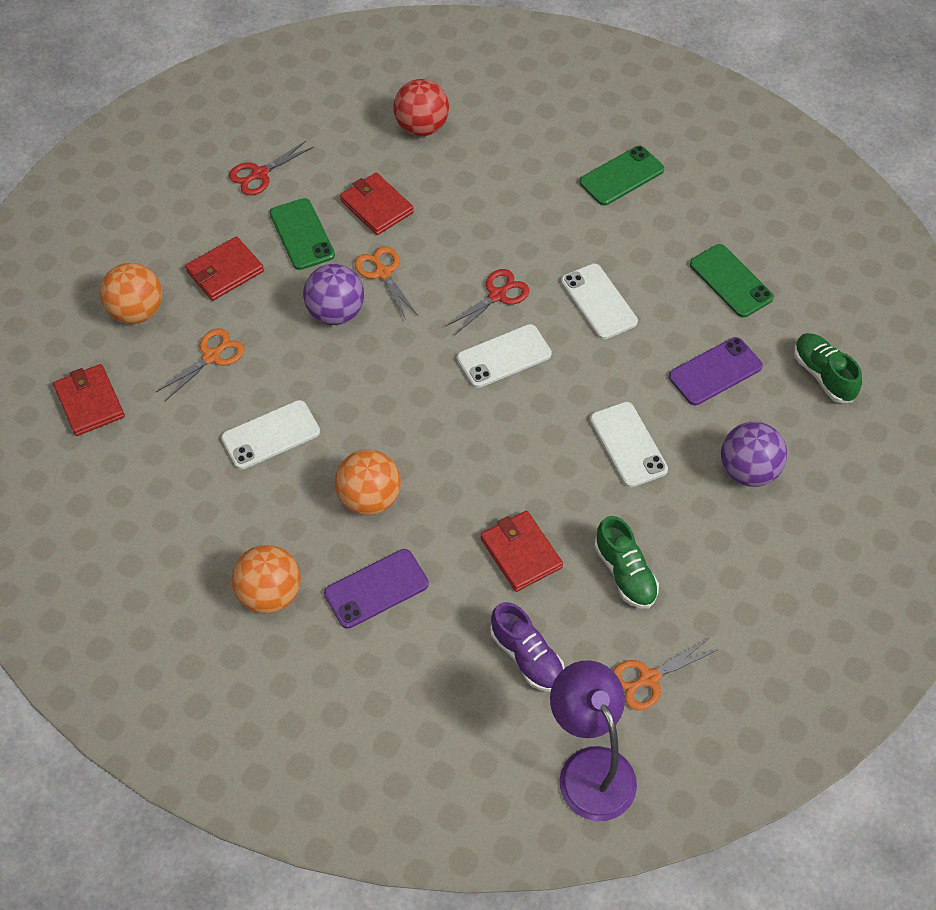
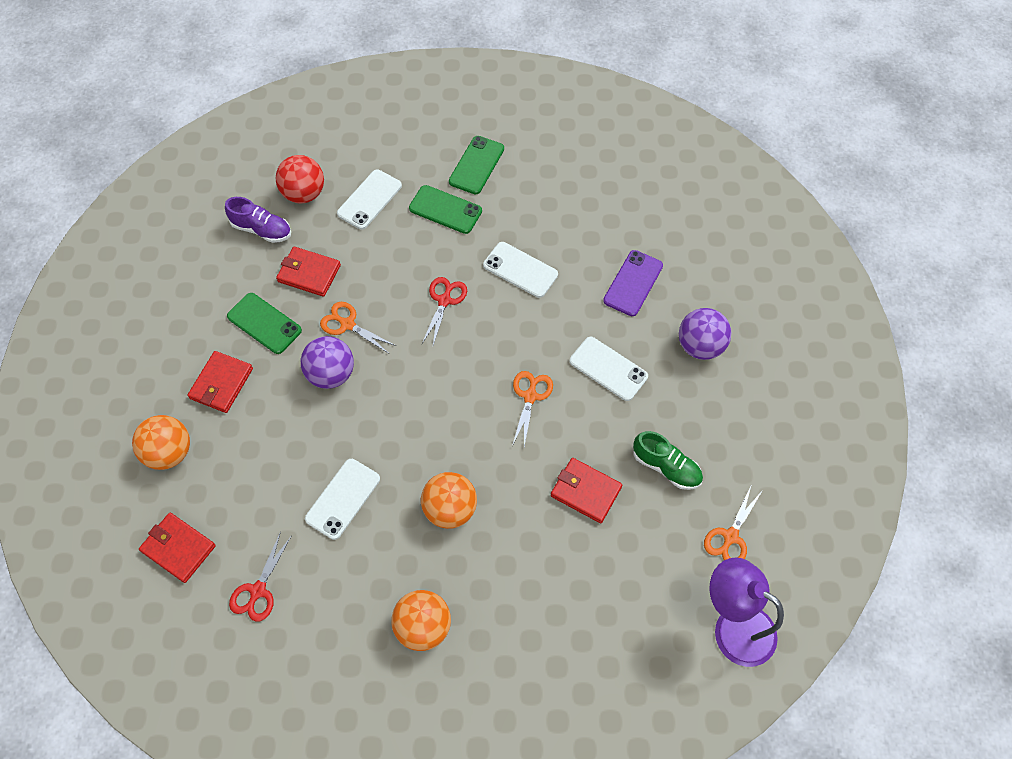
camera: 30 degrees left, 5 degrees up
orange scissors [156,328,245,401] -> orange scissors moved to [512,371,553,447]
red scissors [229,141,313,195] -> red scissors moved to [229,531,292,622]
purple phone [324,549,429,629] -> none
white phone [457,324,552,388] -> white phone moved to [337,169,402,230]
purple shoe [490,602,564,692] -> purple shoe moved to [225,197,291,243]
green phone [690,244,774,318] -> green phone moved to [409,185,482,234]
green shoe [794,333,862,403] -> none

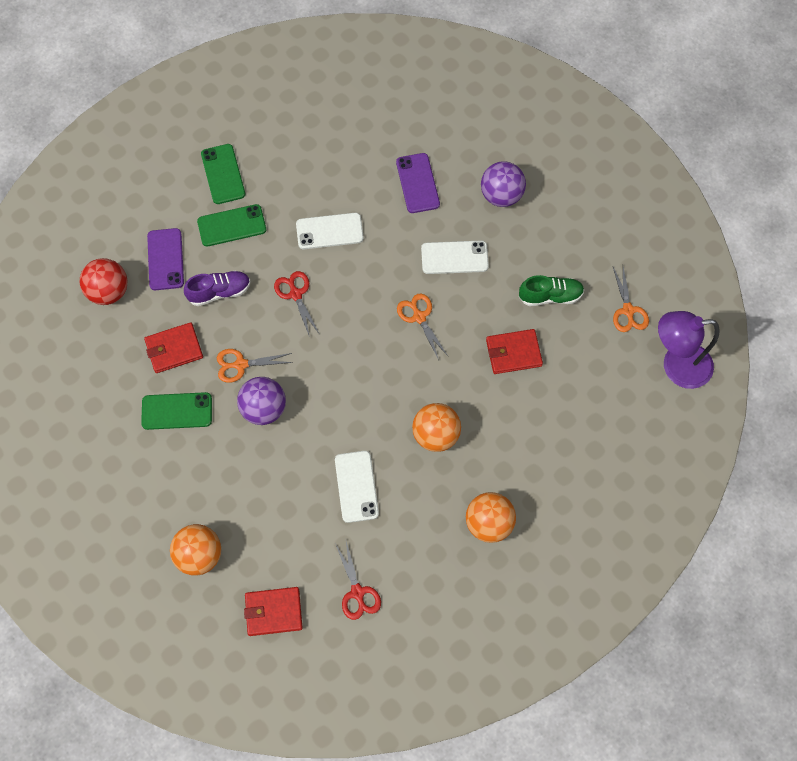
camera: 40 degrees left, 5 degrees up
red wallet [187,351,253,413] -> none
purple shoe [225,197,291,243] -> purple shoe moved to [184,271,250,306]
white phone [337,169,402,230] -> purple phone [147,228,184,290]

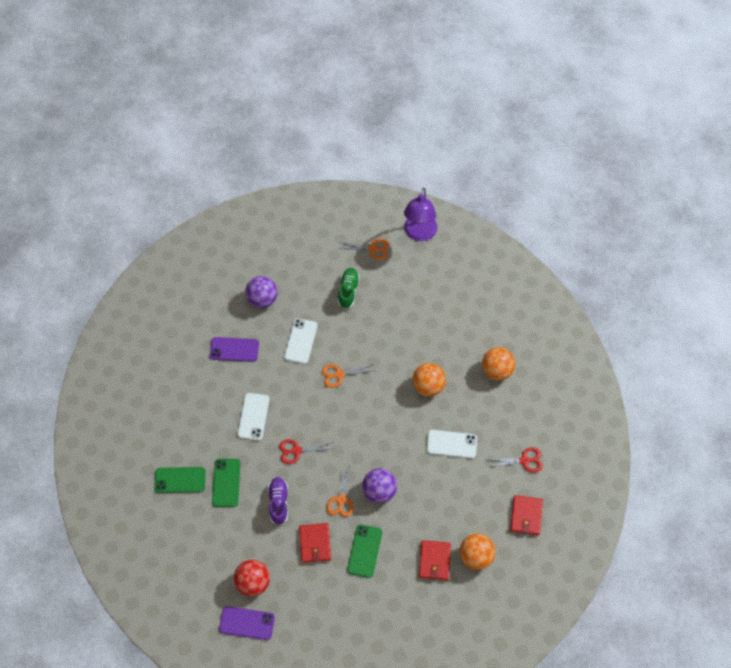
camera: 75 degrees left, 5 degrees down
purple phone [147,228,184,290] -> purple phone moved to [219,606,275,640]
red wallet [486,329,543,374] -> red wallet moved to [419,540,451,581]

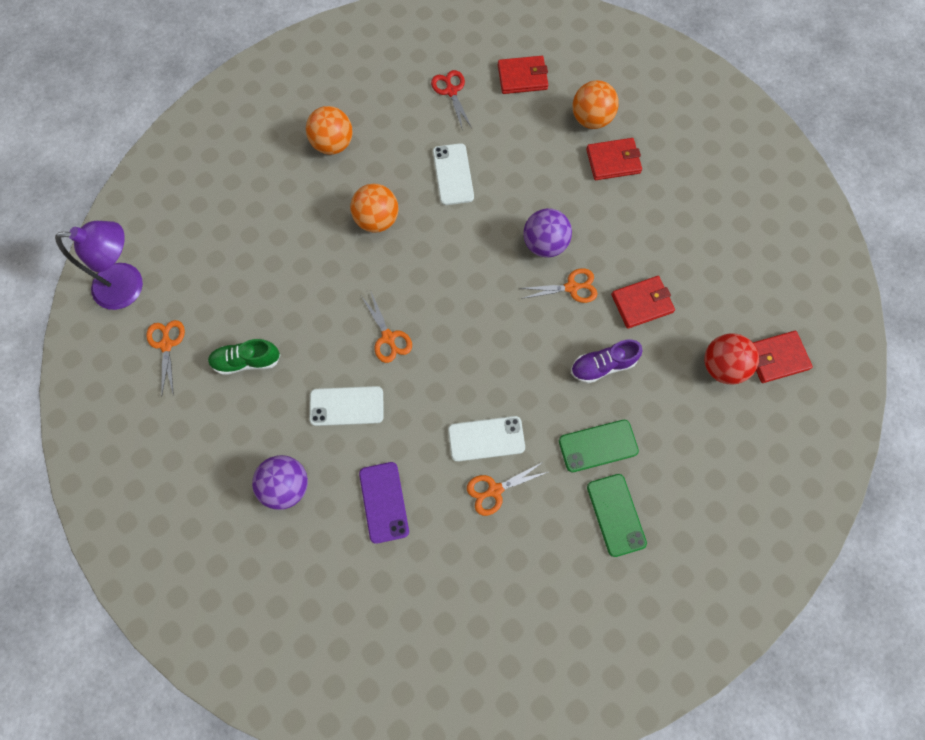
camera: 105 degrees left, 10 degrees up
purple phone [219,606,275,640] -> red wallet [753,331,813,383]
red scissors [279,439,333,464] -> none
green phone [347,525,382,578] -> none
none -> orange scissors [467,462,548,516]

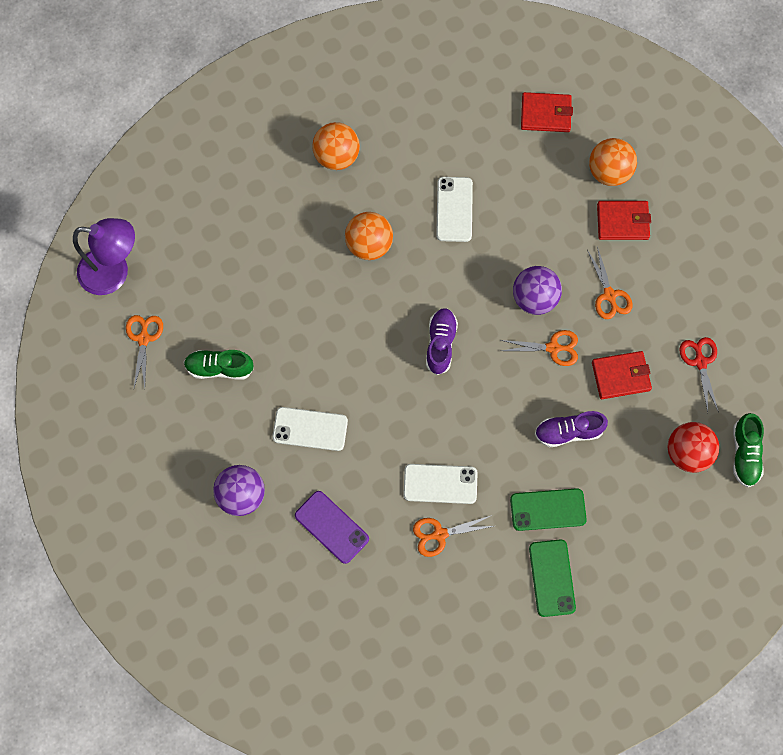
camera: 10 degrees right, 0 degrees up
purple phone [359,462,409,544] -> purple phone turned 45 degrees counterclockwise [295,491,369,564]
orange scissors [361,292,412,363] -> orange scissors moved to [587,246,633,319]
red scissors [431,70,472,131] -> red scissors moved to [679,337,719,413]
red wallet [753,331,813,383] -> green shoe [733,413,764,487]
none -> purple shoe [426,308,458,375]

